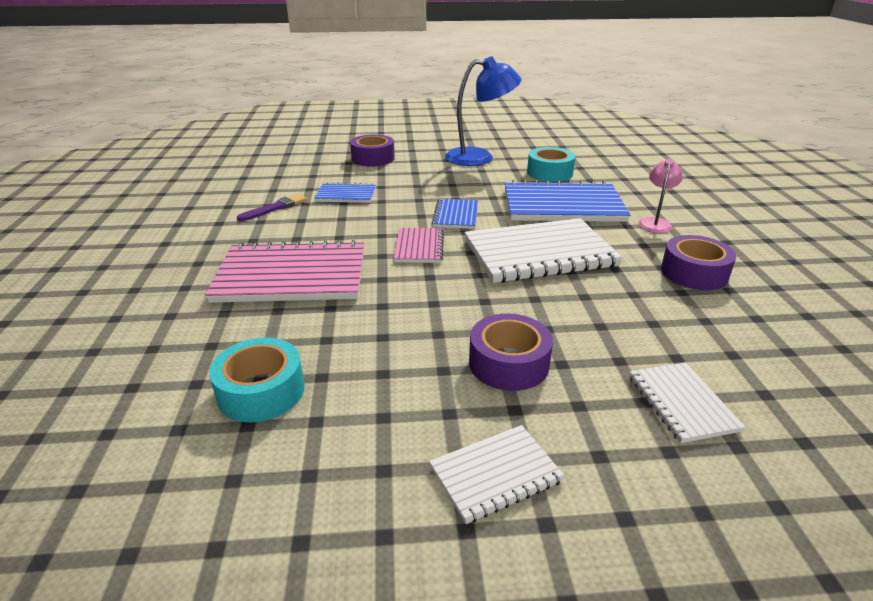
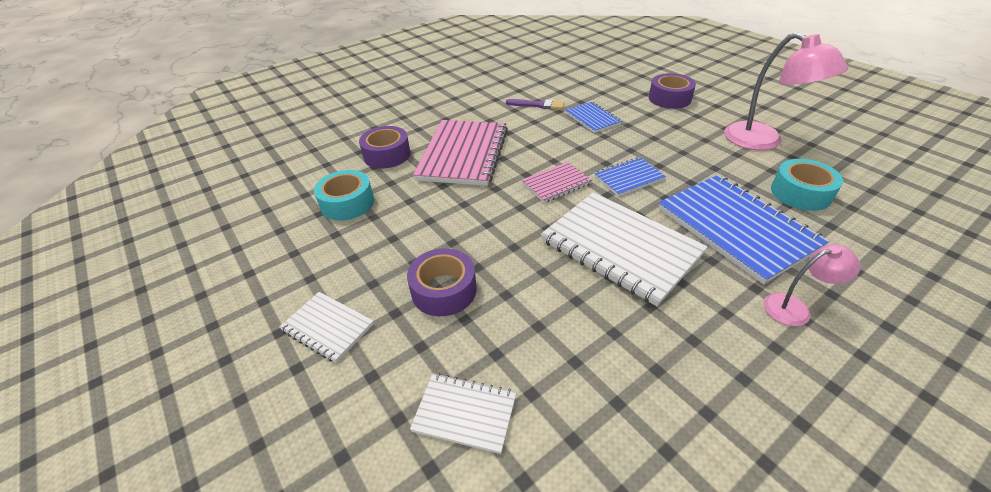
camera: 60 degrees right, 10 degrees up
pink notebook [205,240,364,303] -> pink notebook turned 45 degrees clockwise [413,120,508,186]
blue lamp [445,56,522,166] -> pink lamp [724,32,848,150]
white notebook [629,362,745,443] -> white notebook turned 60 degrees clockwise [410,373,517,454]
purple tape [661,235,736,290] -> purple tape moved to [359,126,411,168]

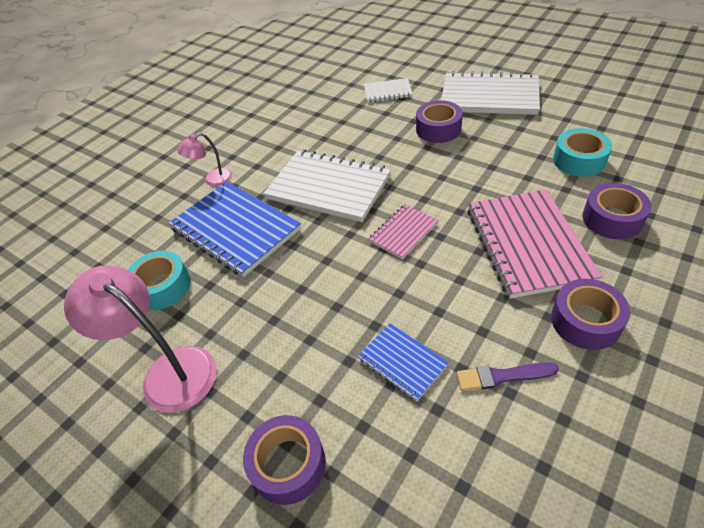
camera: 165 degrees right, 5 degrees up
white notebook [279,292,374,363] -> white notebook [441,71,540,115], size x1.96
blue notebook [594,157,666,196] -> none
none -> purple tape [551,279,630,350]

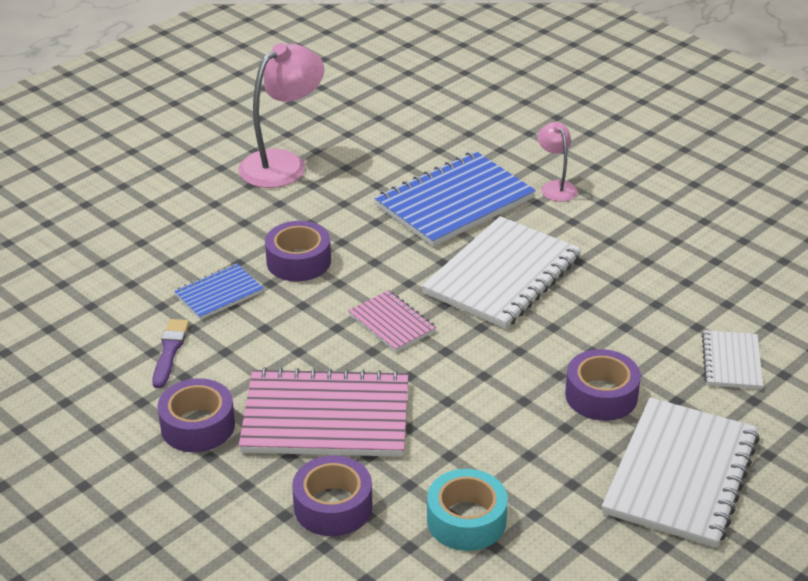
camera: 95 degrees right, 10 degrees down
turquoise tape [128,250,191,310] -> none
purple tape [243,415,326,505] -> purple tape moved to [265,221,331,281]

